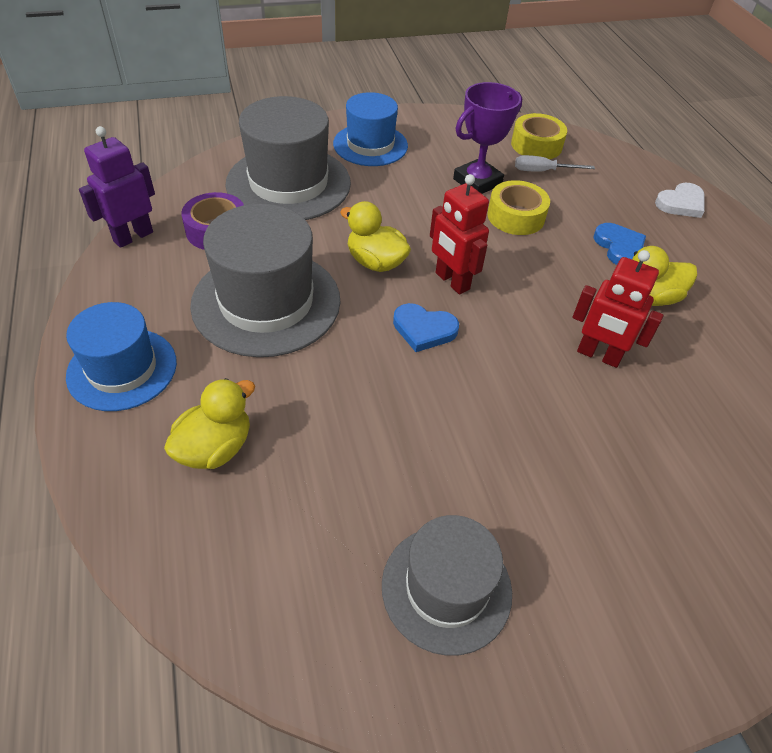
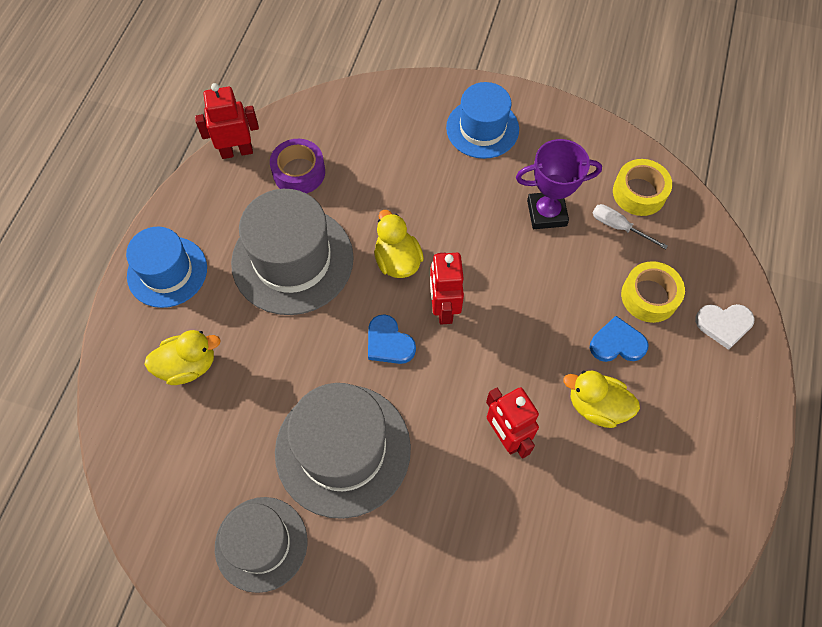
camera: 35 degrees right, 15 degrees up
purple robot [79,126,155,248] -> red robot [195,83,259,159]
grey hat [225,96,351,220] -> grey hat moved to [275,383,411,519]
yellow tape [487,180,550,235] -> yellow tape moved to [621,261,685,323]
blue heart [593,223,646,265] -> blue heart turned 105 degrees counterclockwise [590,316,648,362]

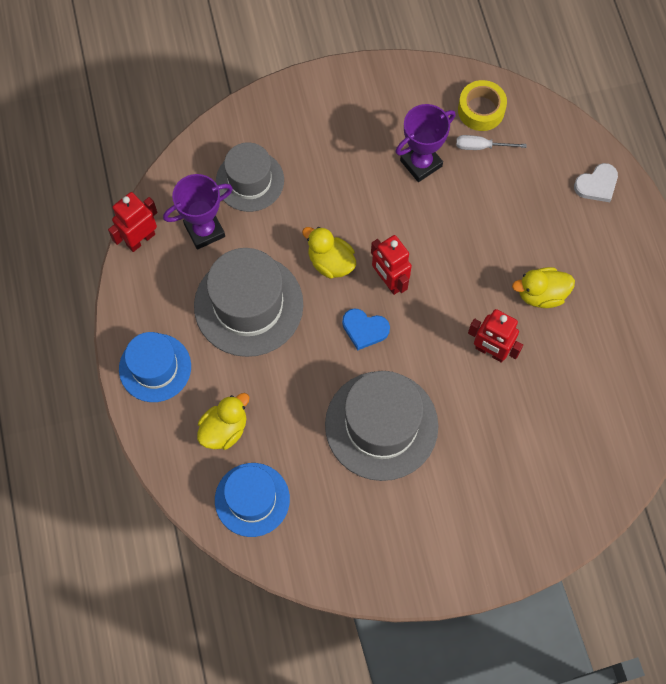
camera: 30 degrees left, 5 degrees up
grey hat [215,497,307,593] -> grey hat moved to [216,142,284,212]
purple tape [270,139,325,194] -> purple trophy [163,174,233,250]
blue hat [446,82,519,159] -> blue hat moved to [215,463,290,537]
blue heart [590,316,648,362] -> none
yellow tape [621,261,685,323] -> none

